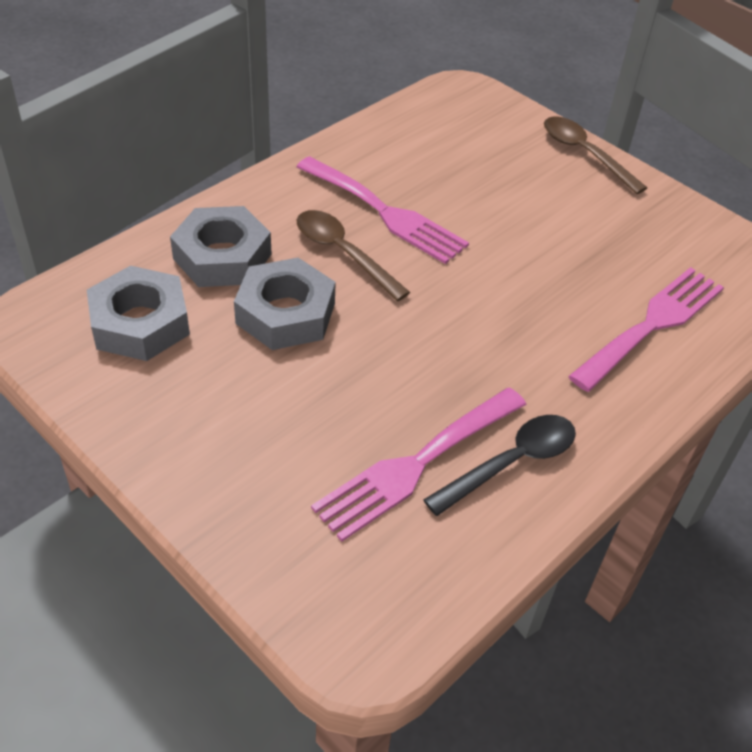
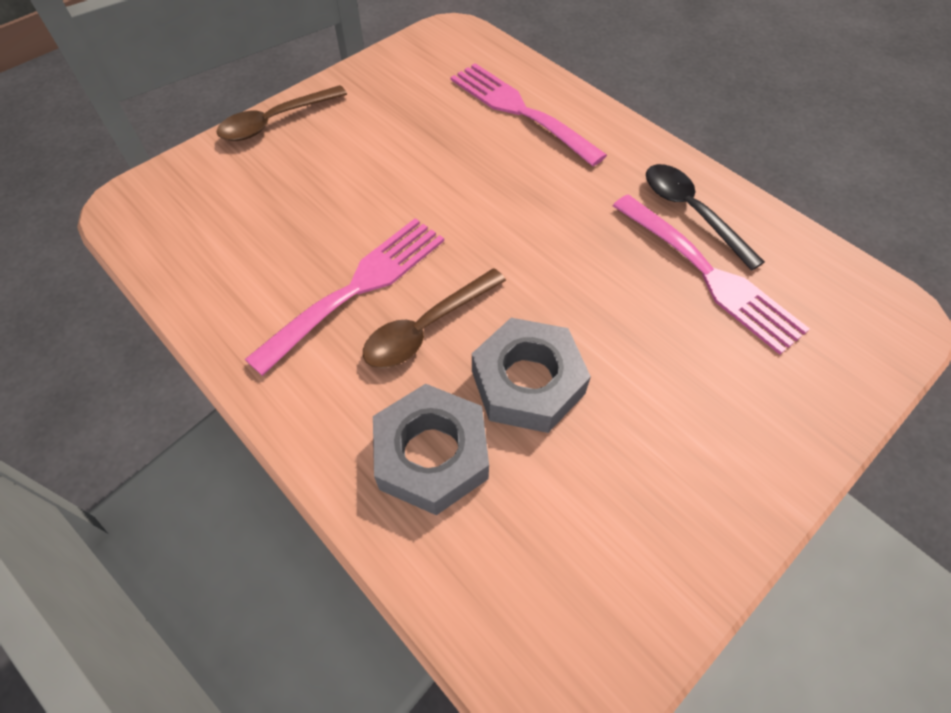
camera: 85 degrees left, 10 degrees up
grey nut [87,266,190,361] -> none

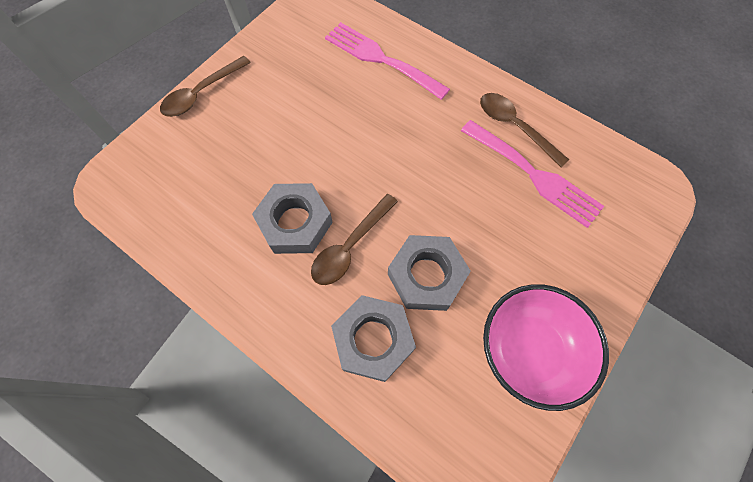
camera: 10 degrees left, 10 degrees up
pink fork [245,218,444,376] -> grey nut [252,183,333,254]
black spoon [646,164,765,271] -> brown spoon [480,93,569,167]
none -> pink bowl [483,284,609,411]

